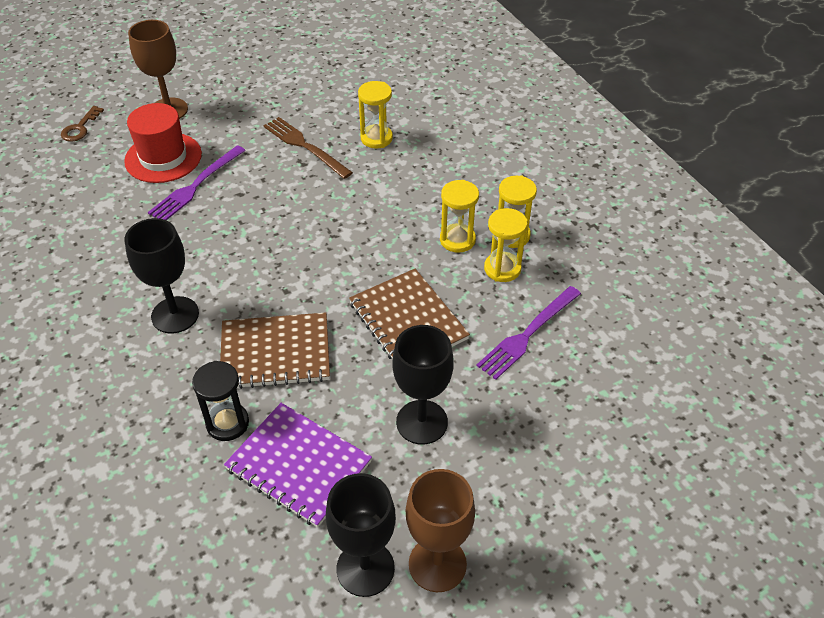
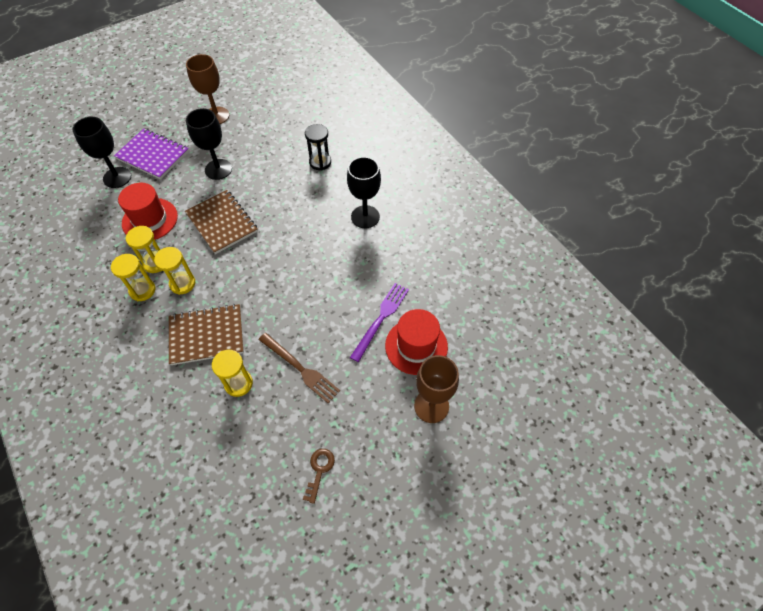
camera: 175 degrees right, 10 degrees up
brown key [61,106,104,142] -> brown key moved to [303,449,335,504]
brown notebook [220,312,330,389] -> brown notebook moved to [169,304,244,365]
purple notebook [224,403,372,528] -> purple notebook moved to [114,129,189,179]
black goblet [326,473,396,597] -> black goblet moved to [72,117,131,188]
purple fork [476,286,581,380] -> red hat [118,183,178,240]

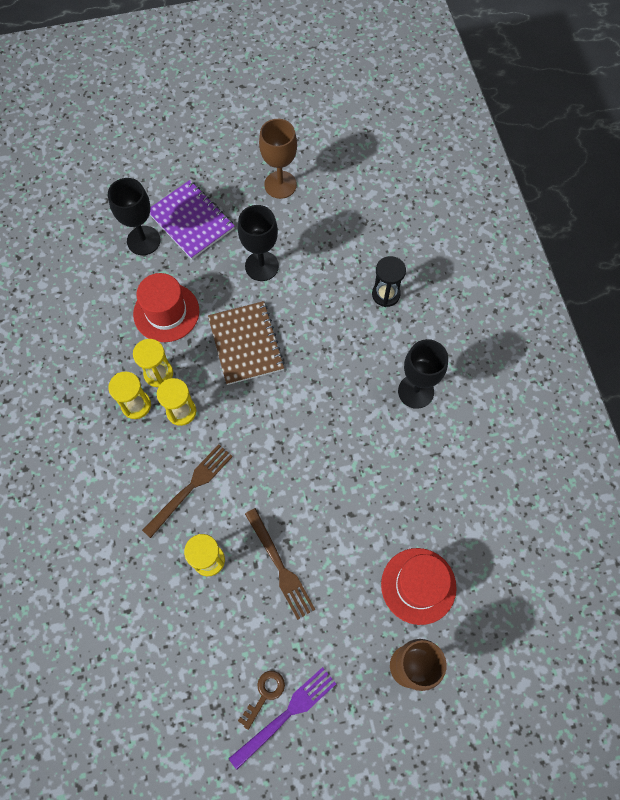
camera: 20 degrees right, 10 degrees up
brown notebook [169,304,244,365] -> brown fork [142,444,233,538]
purple fork [350,283,409,362] -> purple fork moved to [229,667,336,769]

